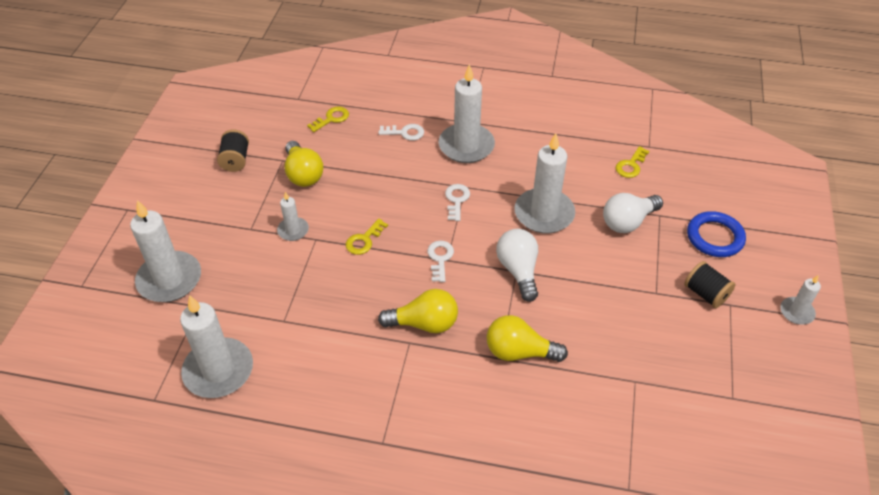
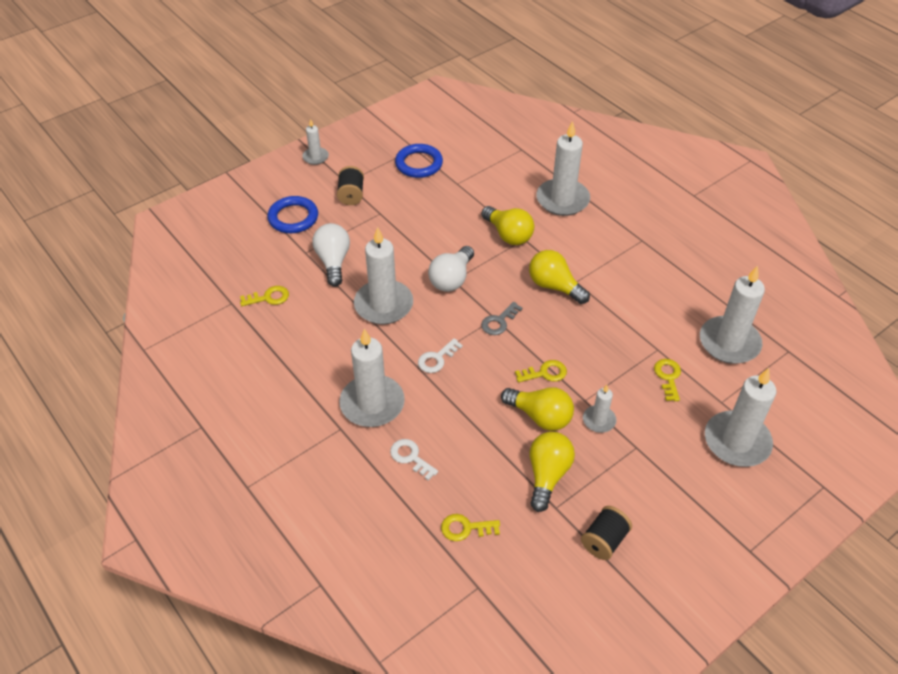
camera: 140 degrees left, 0 degrees up
white key [427,241,454,282] -> grey key [481,302,523,335]
white light bulb [603,193,663,233] -> white light bulb turned 105 degrees counterclockwise [313,223,350,287]
none -> blue ring [395,144,443,178]
none -> yellow light bulb [501,387,574,431]
none -> white candle [536,121,590,216]
none -> yellow key [654,359,681,401]

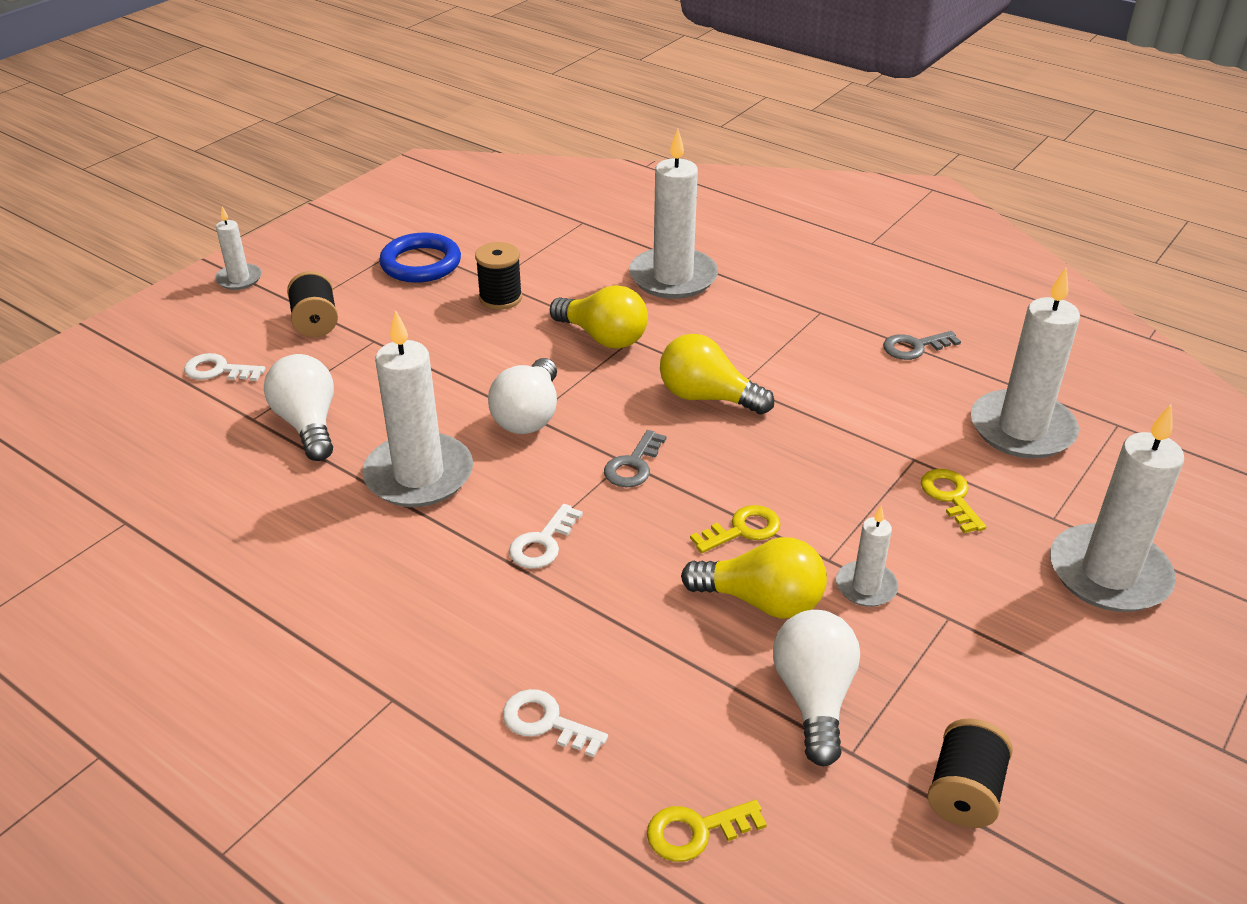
camera: 15 degrees left, 10 degrees down
yellow key [240,286,289,306] -> none
blue ring [267,196,318,233] -> white key [184,353,266,381]
white candle [339,328,405,427] -> none
yellow light bulb [530,432,575,512] -> white light bulb [773,610,860,766]
none -> black spool [475,242,522,310]
none -> grey key [883,331,961,360]

